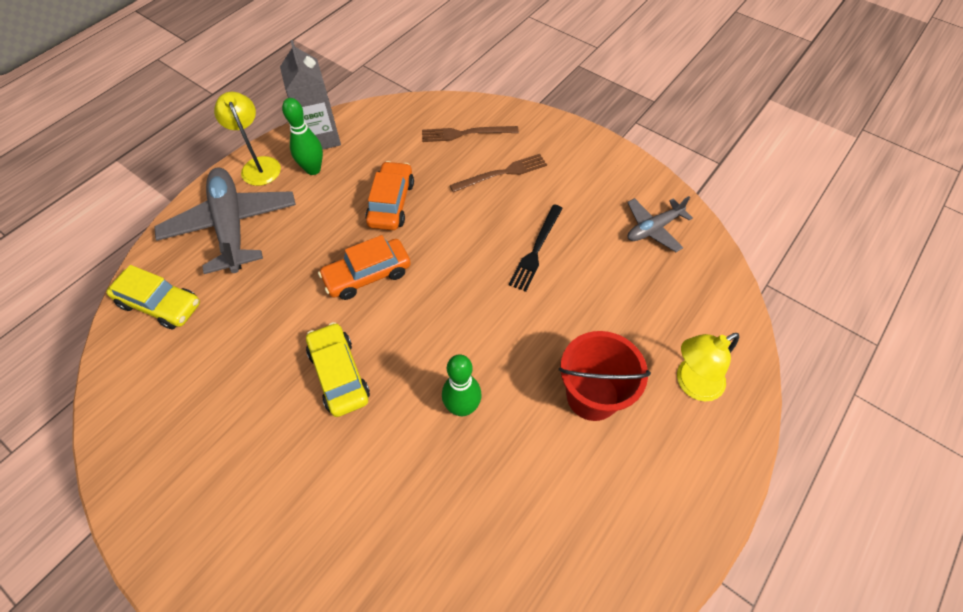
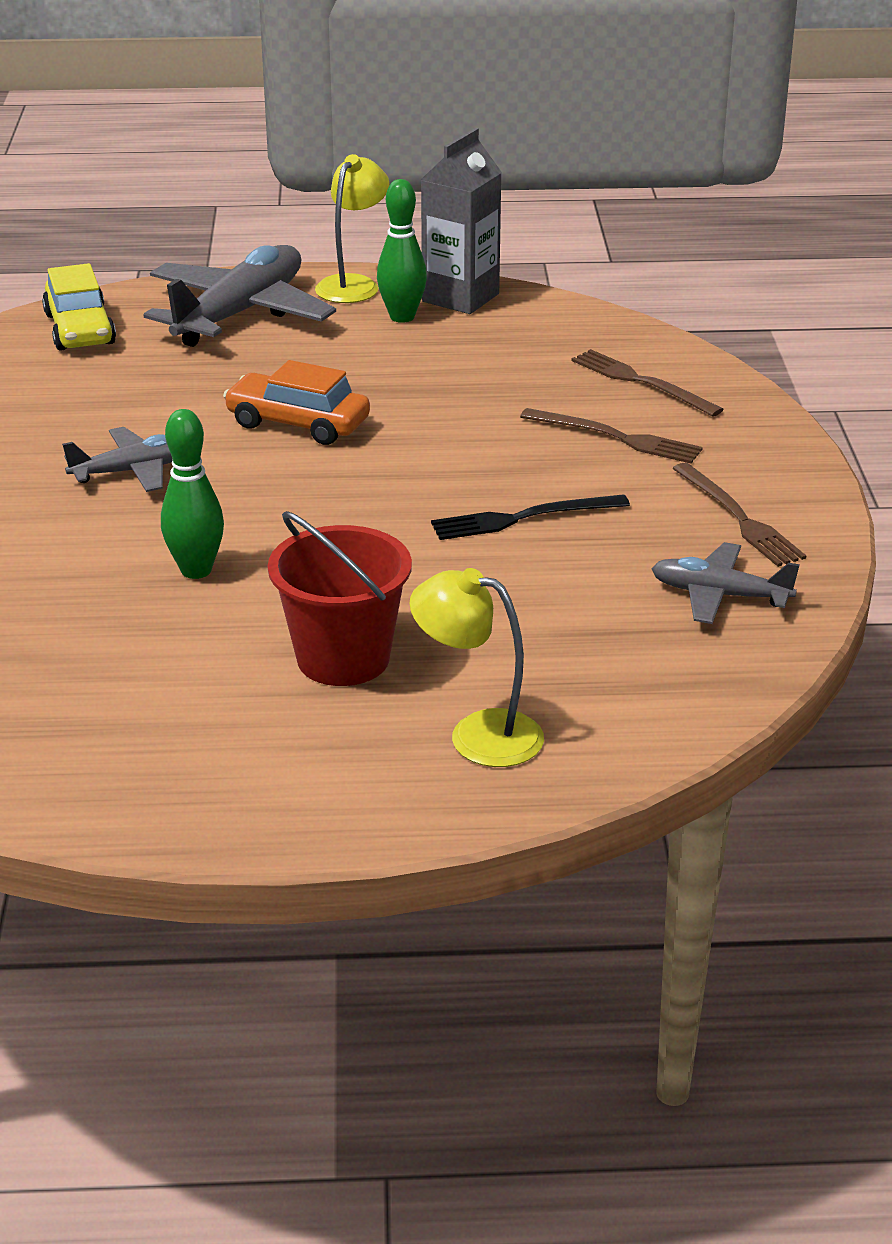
camera: 50 degrees right, 25 degrees down
yellow car [306,322,370,417] -> grey plane [62,427,173,492]
orange car [365,161,414,230] -> none
none -> brown fork [672,463,806,567]

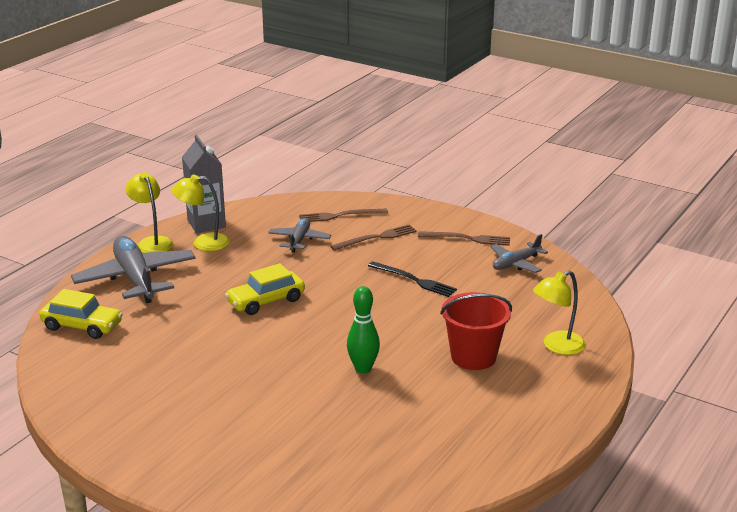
camera: 55 degrees left, 5 degrees down
grey plane [62,427,173,492] -> grey plane moved to [268,218,331,253]
orange car [223,360,370,445] -> yellow car [225,263,305,315]
green bowling pin [377,179,427,323] -> yellow lamp [171,174,230,251]
black fork [431,494,630,540] -> black fork turned 75 degrees counterclockwise [368,261,457,297]

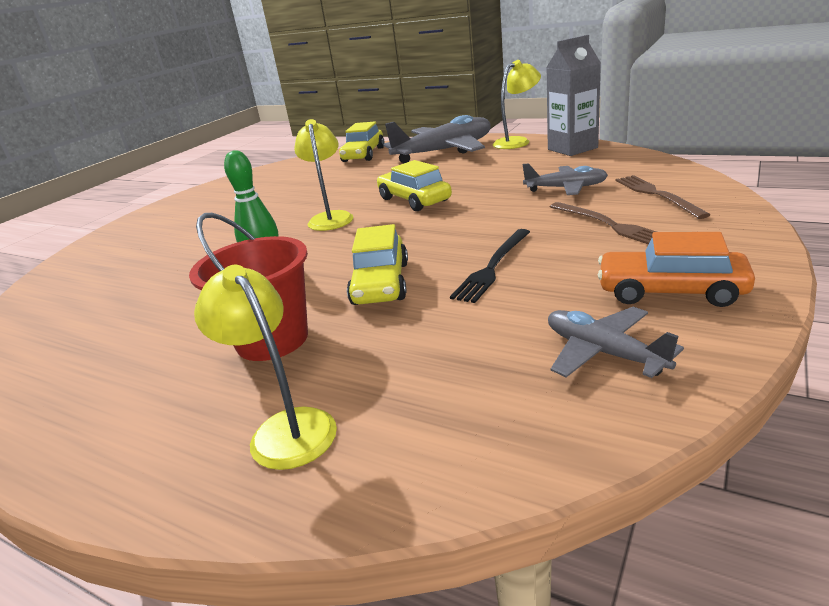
camera: 90 degrees right, 0 degrees up
yellow lamp [171,174,230,251] -> yellow lamp moved to [294,119,354,231]
brown fork [418,231,510,246] -> orange car [598,232,755,307]
none -> yellow car [347,224,408,305]

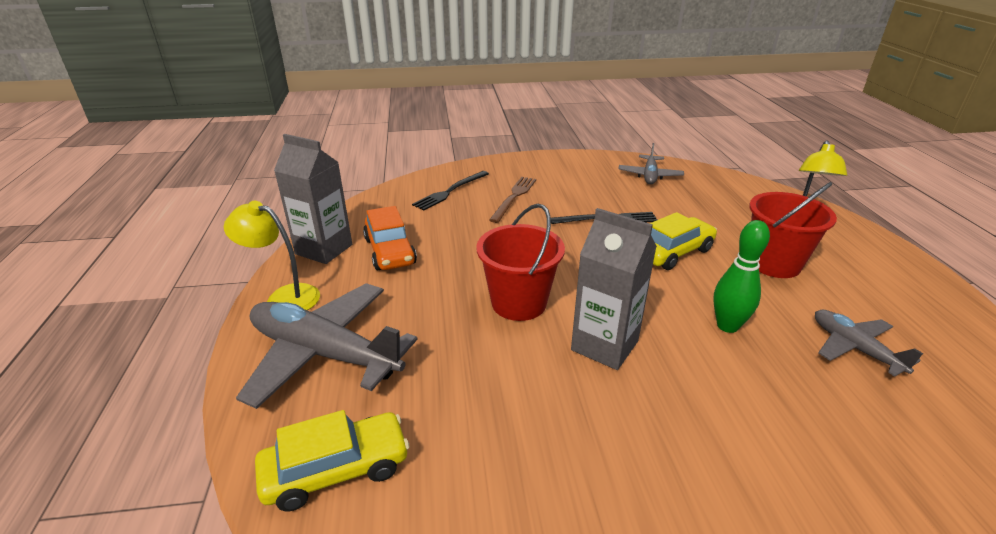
camera: 130 degrees left, 5 degrees up
yellow lamp [294,119,354,231] -> grey carton [571,208,657,370]
yellow car [377,160,452,211] -> red bucket [476,204,565,321]
grey plane [523,163,608,195] -> grey plane moved to [815,310,923,377]
orange car [598,232,755,307] -> orange car moved to [363,206,417,270]
brown fork [615,175,711,219] -> black fork [412,171,489,210]

